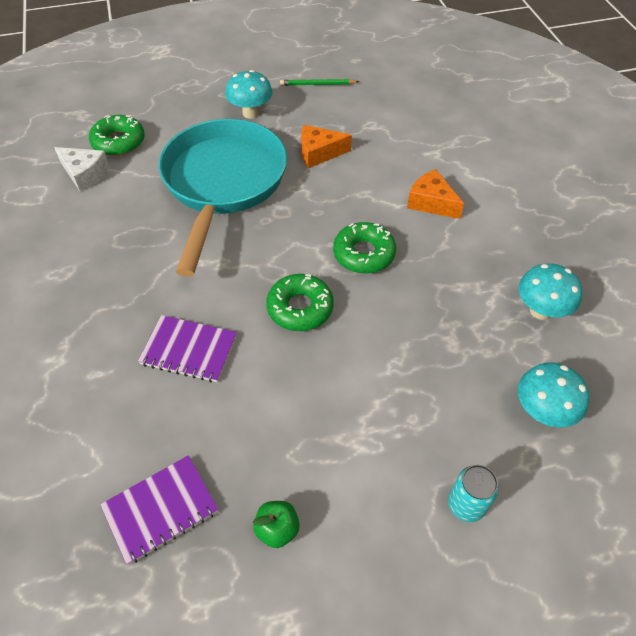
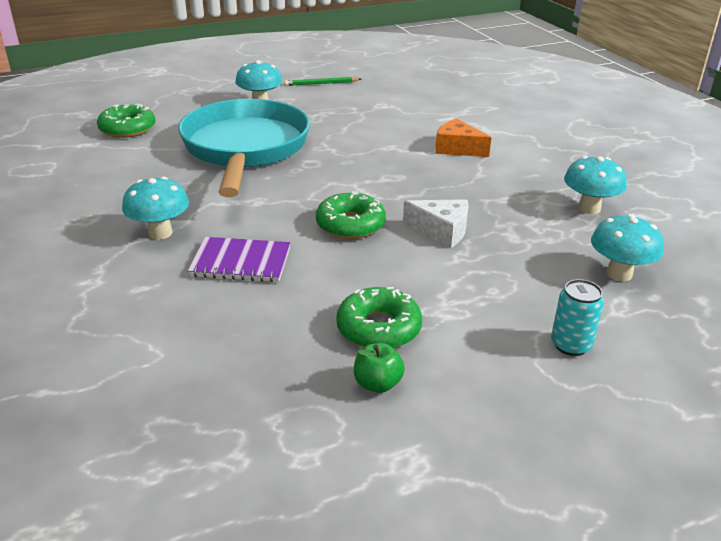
camera: 10 degrees left, 20 degrees down
white cheese [54,147,110,192] -> white cheese moved to [403,199,469,248]
purple notebook [100,455,218,565] -> none
orange cheese [301,125,352,168] -> none
green donut [333,222,396,274] -> green donut moved to [336,287,422,348]
none -> turquoise mushroom [122,177,189,240]

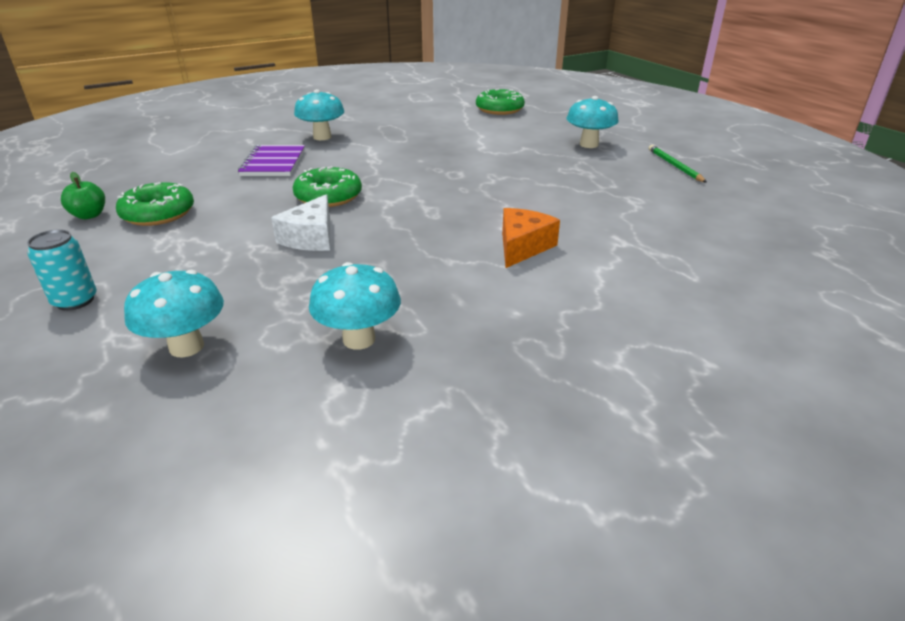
camera: 85 degrees right, 0 degrees up
turquoise pan [178,99,310,197] -> none

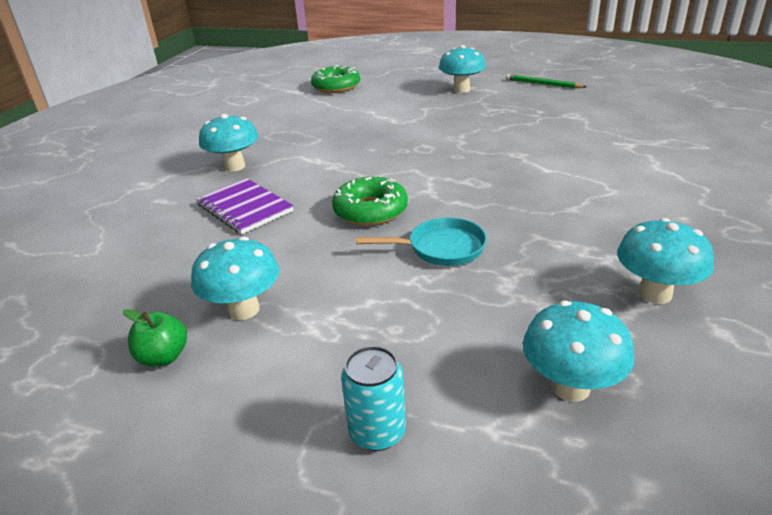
camera: 40 degrees left, 0 degrees up
green donut [116,182,194,226] -> turquoise mushroom [191,237,279,320]
white cheese [271,194,330,251] -> turquoise pan [356,218,487,266]
orange cheese [502,208,560,268] -> none

